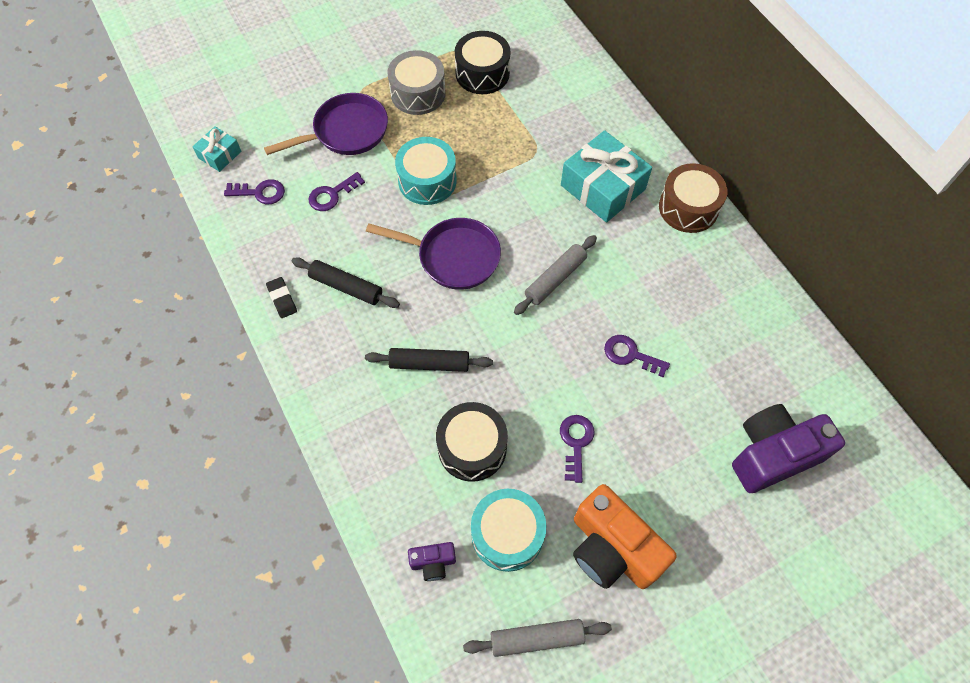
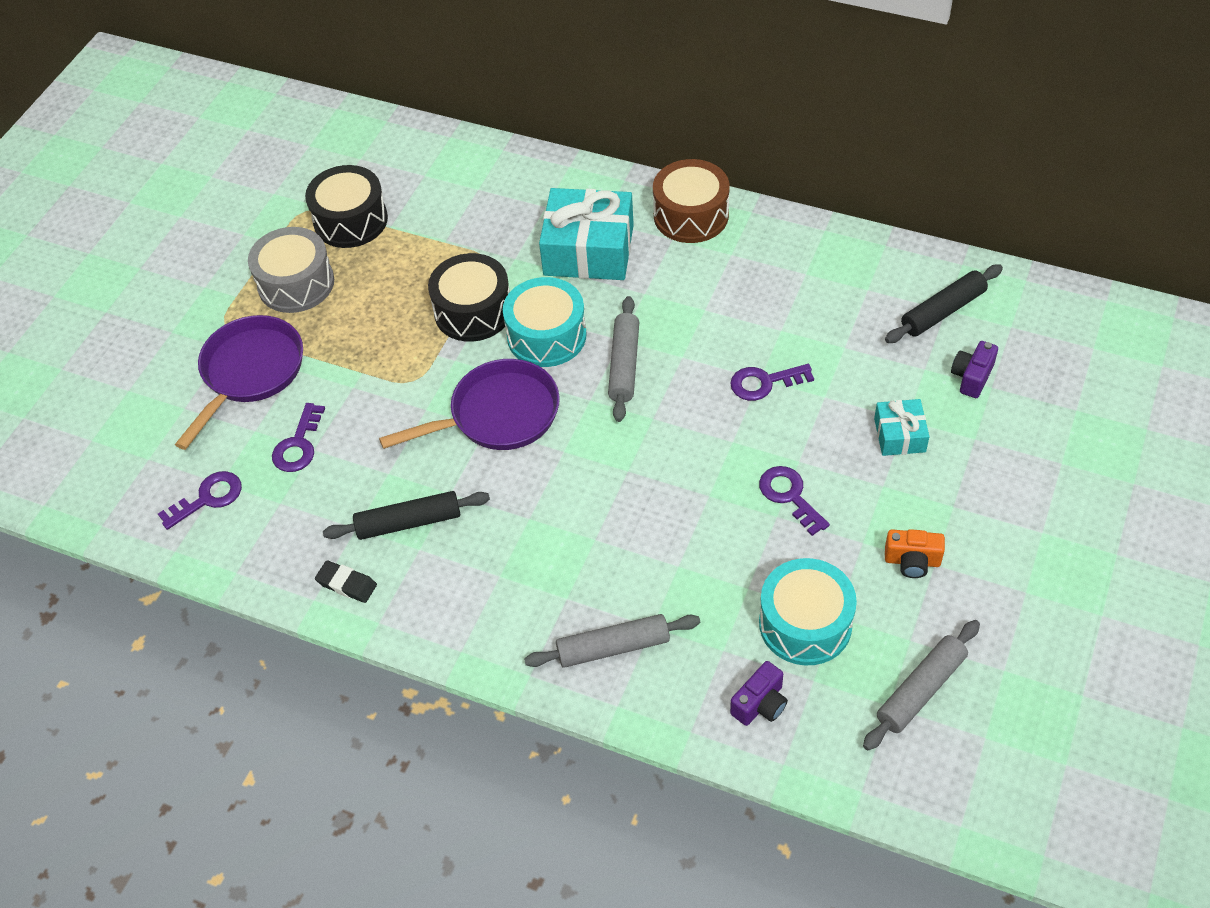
camera: 35 degrees left, 10 degrees down
turquoise gift [192,126,241,172] -> turquoise gift moved to [874,399,930,456]
black rolling pin [365,348,493,372] -> black rolling pin moved to [885,264,1003,343]
turquoise drum [395,137,457,205] -> turquoise drum moved to [503,277,587,367]
black drum [436,402,508,482] -> black drum moved to [428,253,510,342]
orange camera [573,484,677,589] -> orange camera [885,529,945,578], size x0.46
purple camera [732,404,845,493] -> purple camera [951,341,998,398], size x0.46
none -> grey rolling pin [524,614,700,668]

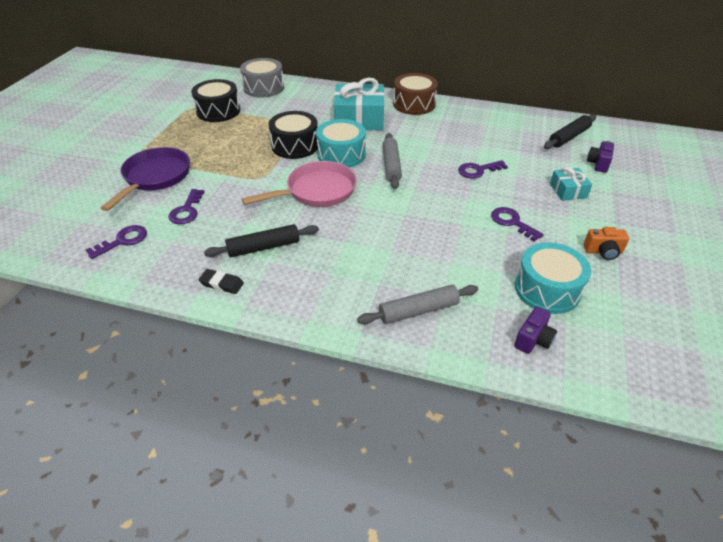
camera: 10 degrees left, 10 degrees down
grey drum [248,227,334,313] -> grey drum moved to [240,58,284,98]
purple pan [379,359,560,450] -> pink pan [242,161,357,207]
grey rolling pin [863,620,980,750] -> none

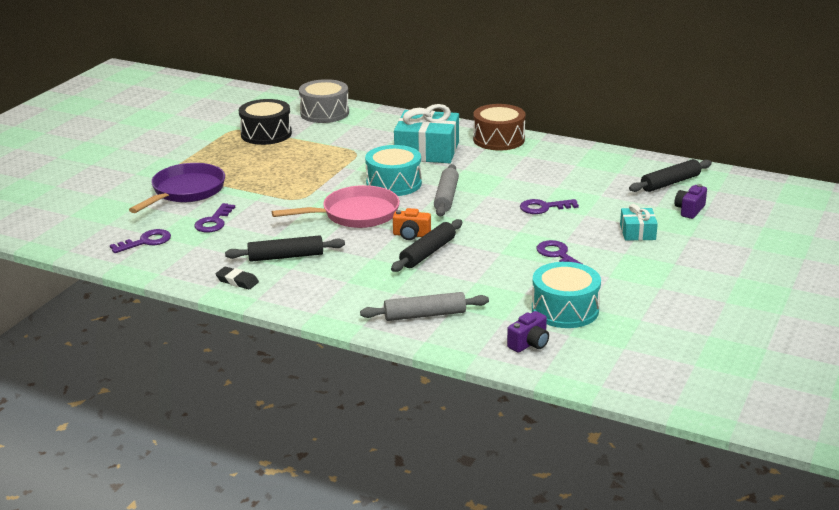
camera: 10 degrees right, 15 degrees down
black drum [268,111,318,159] -> none
orange camera [584,227,629,260] -> orange camera moved to [393,208,431,240]
none -> black rolling pin [391,219,462,272]

